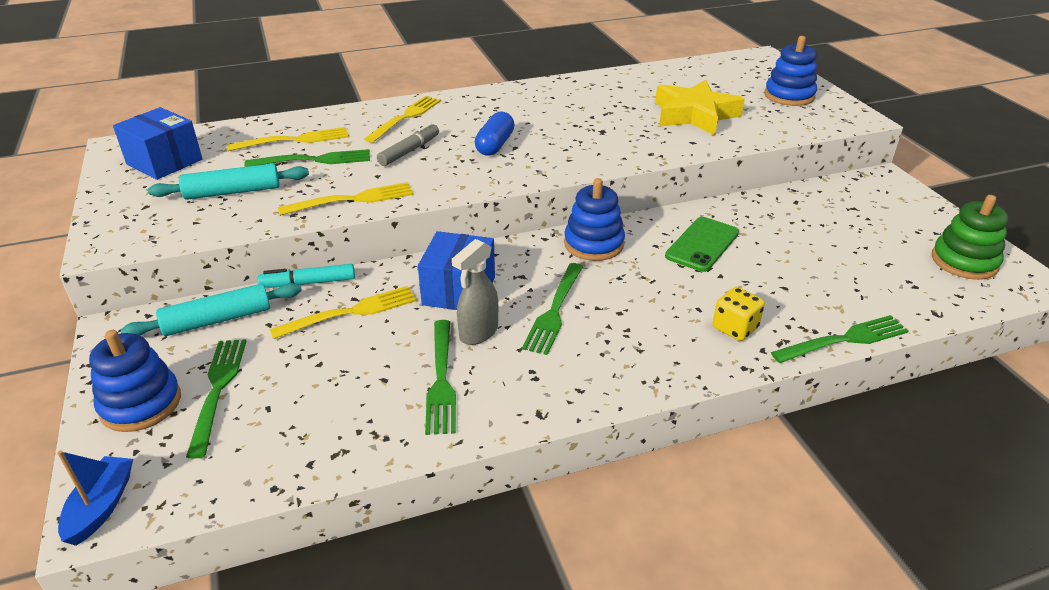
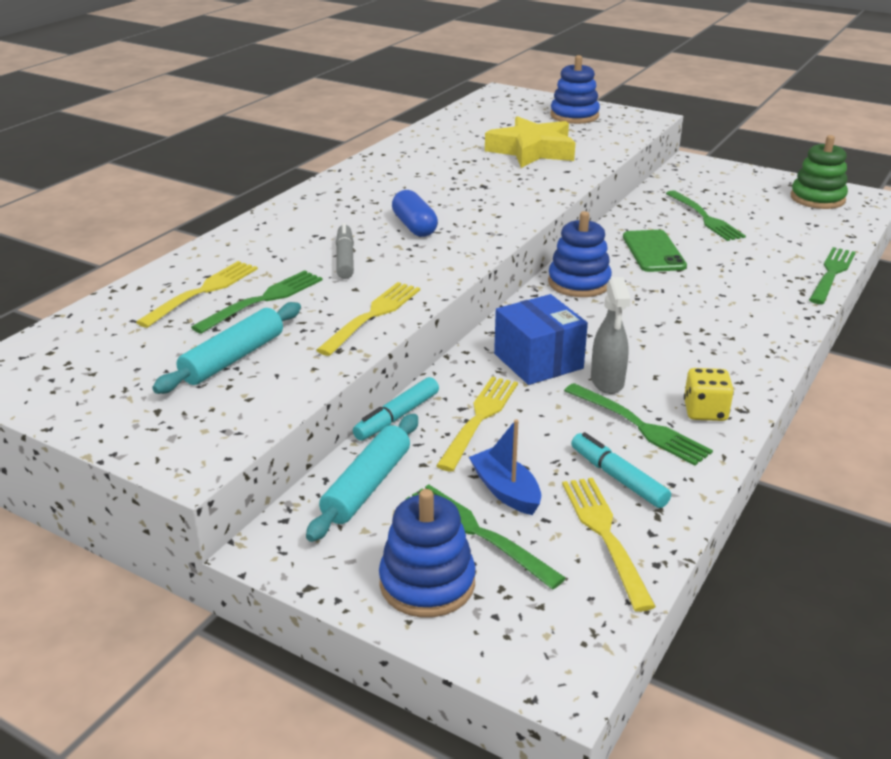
camera: 40 degrees left, 5 degrees down
blue boat [57,450,133,546] -> blue boat moved to [469,419,541,515]
blue box [113,107,202,180] -> none
yellow fork [364,96,441,143] -> yellow fork moved to [562,478,656,612]
green fork [522,263,583,355] -> green fork moved to [666,190,746,241]
yellow dice [713,287,765,341] -> yellow dice moved to [684,368,734,421]
none -> turquoise marker [571,432,671,508]

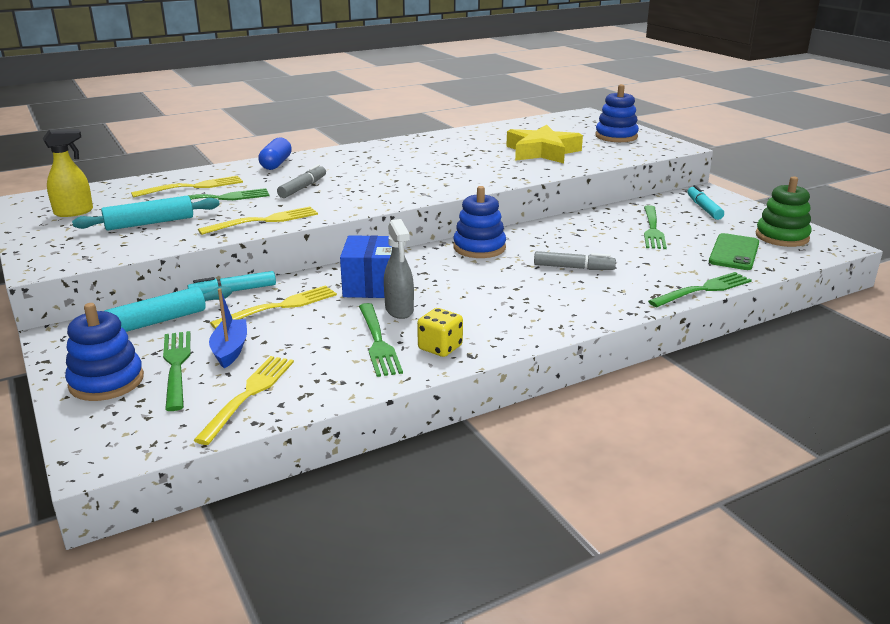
camera: 30 degrees right, 5 degrees down
blue capsule [392,190,438,237] -> blue capsule moved to [258,137,292,170]
turquoise marker [571,432,671,508] -> turquoise marker moved to [687,185,724,220]
grey spray bottle [591,277,631,394] -> grey spray bottle turned 45 degrees counterclockwise [384,219,414,319]
green phone [623,230,687,272] -> green phone moved to [709,233,759,270]
none -> yellow spray bottle [43,129,93,217]
none -> grey marker [534,251,616,270]

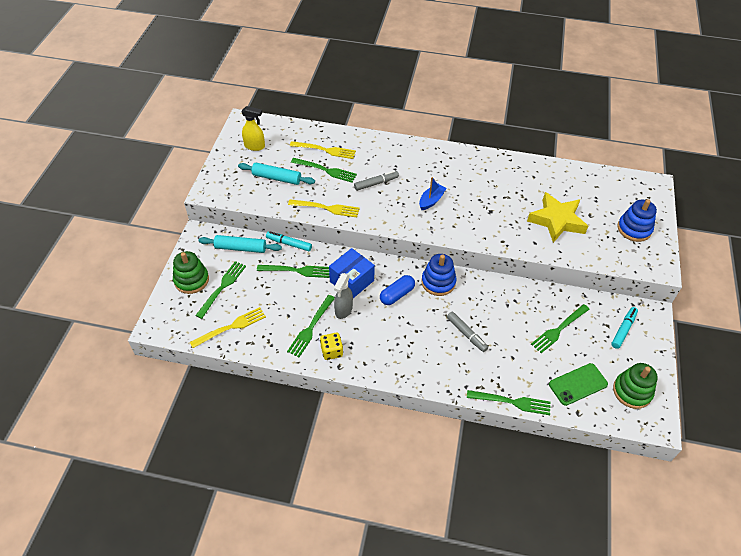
camera: 40 degrees right, 25 degrees up
blue stacking toy [65,303,144,401] -> green stacking toy [173,251,209,294]
blue boat [209,288,247,368] -> blue boat moved to [419,177,447,210]
yellow fork [210,285,337,329] -> green fork [257,265,329,278]
blue capsule [258,137,292,170] -> blue capsule moved to [380,275,415,305]

